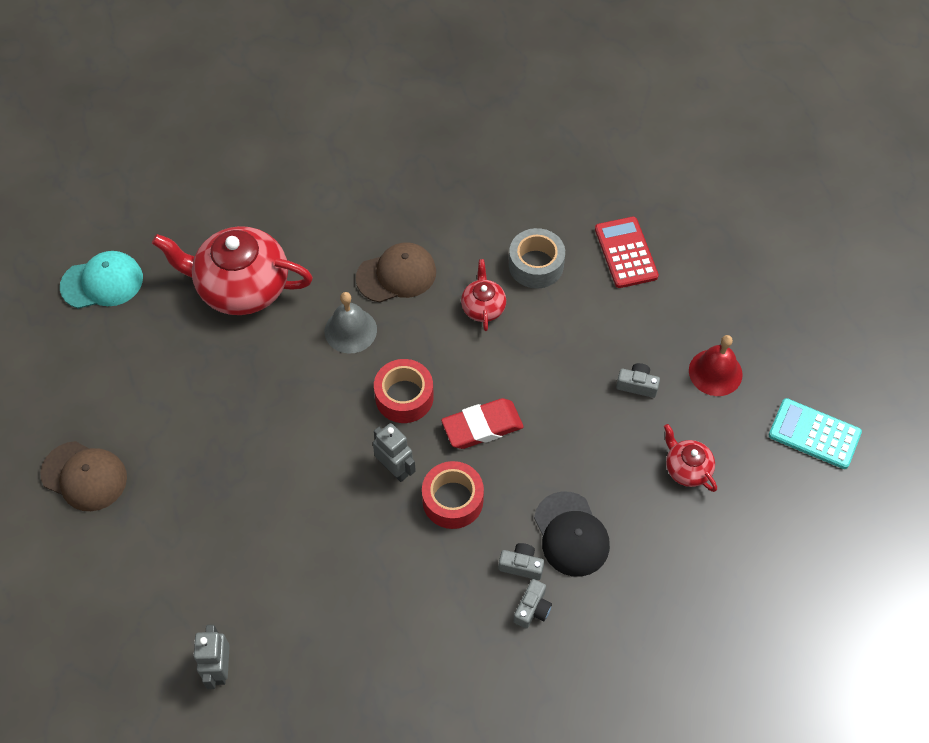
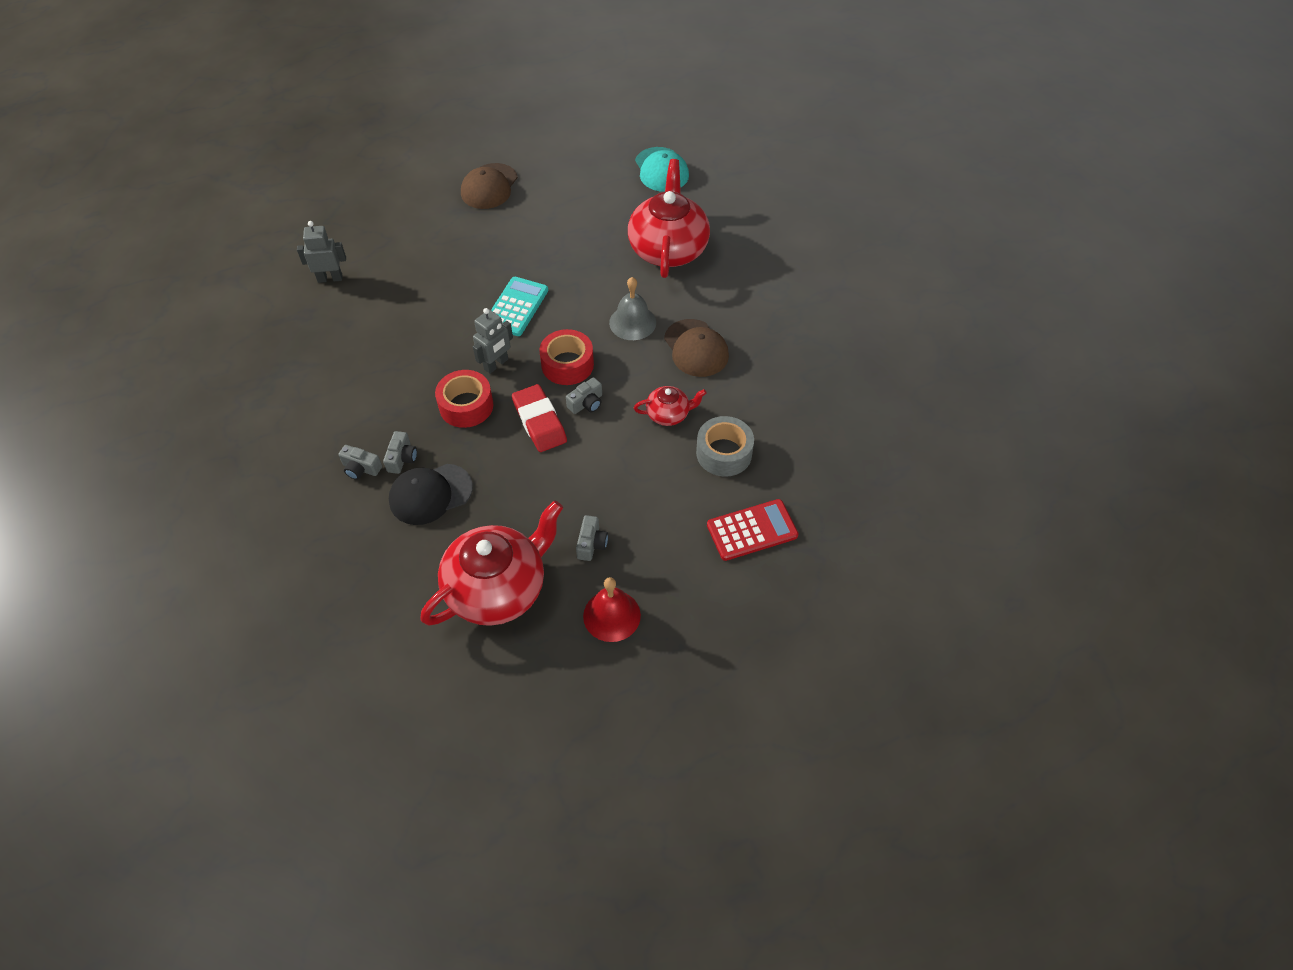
camera: 85 degrees right, 5 degrees down
red teapot [664,424,717,492] -> red teapot [420,501,563,626], size x2.10
turquoise calculator [769,398,862,469] -> turquoise calculator moved to [491,277,548,336]
none -> grey camera [566,377,602,414]

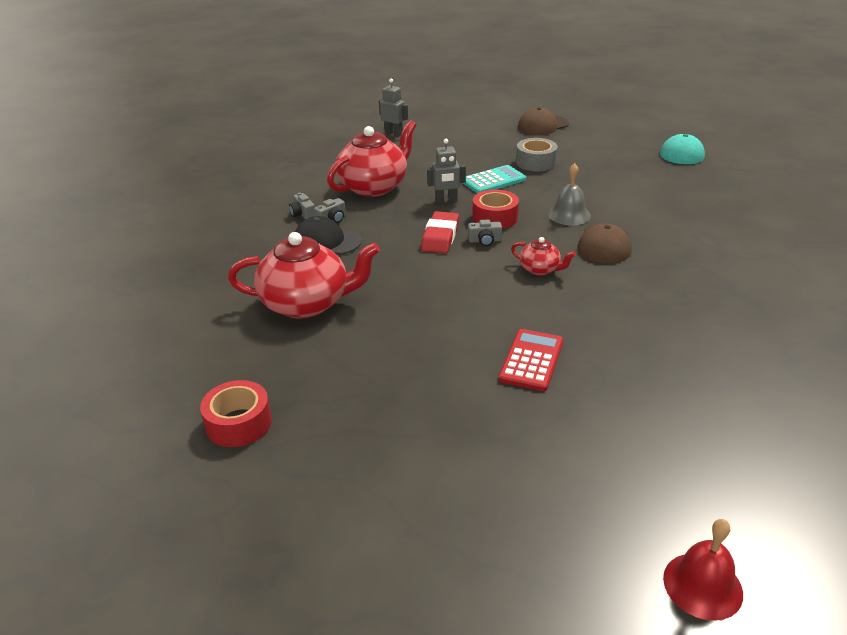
camera: 40 degrees right, 20 degrees down
red tape [435,370,493,428] -> red tape moved to [200,380,272,447]
grey camera [576,515,608,561] -> none
red bell [583,577,641,642] -> red bell moved to [663,519,743,621]
red teapot [628,159,710,278] -> red teapot moved to [327,121,416,197]
grey tape [696,416,754,477] -> grey tape moved to [516,138,558,171]
red calculator [707,499,799,561] -> red calculator turned 90 degrees counterclockwise [499,329,564,391]

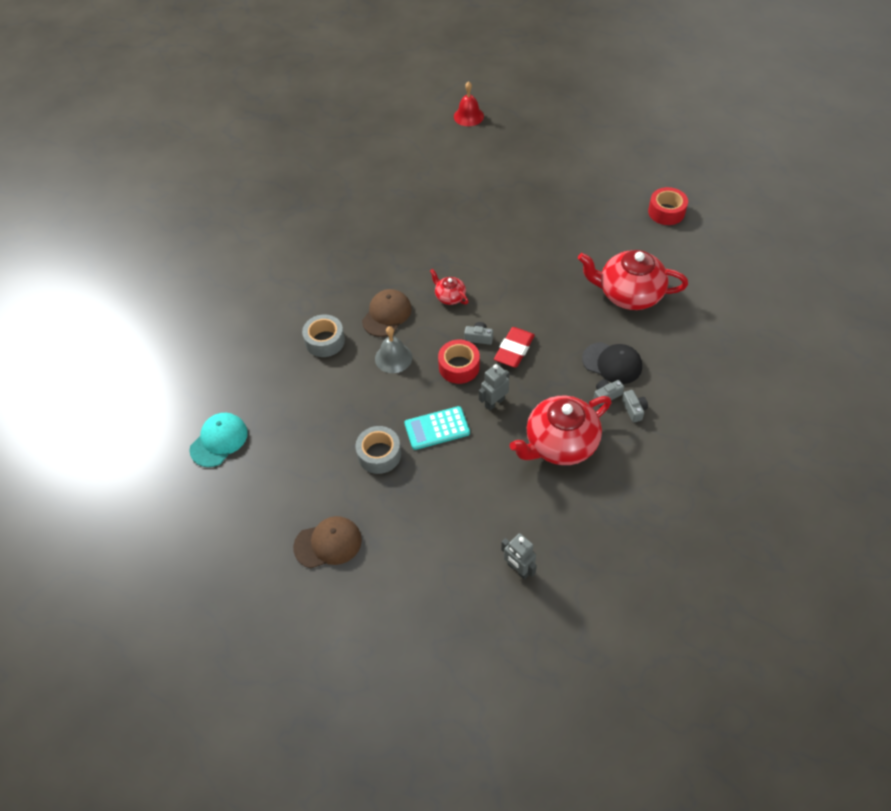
camera: 165 degrees left, 20 degrees up
grey robot [427,139,466,203] -> grey robot turned 45 degrees counterclockwise [479,364,509,411]
red calculator [499,329,564,391] -> none
none -> grey tape [302,314,345,357]

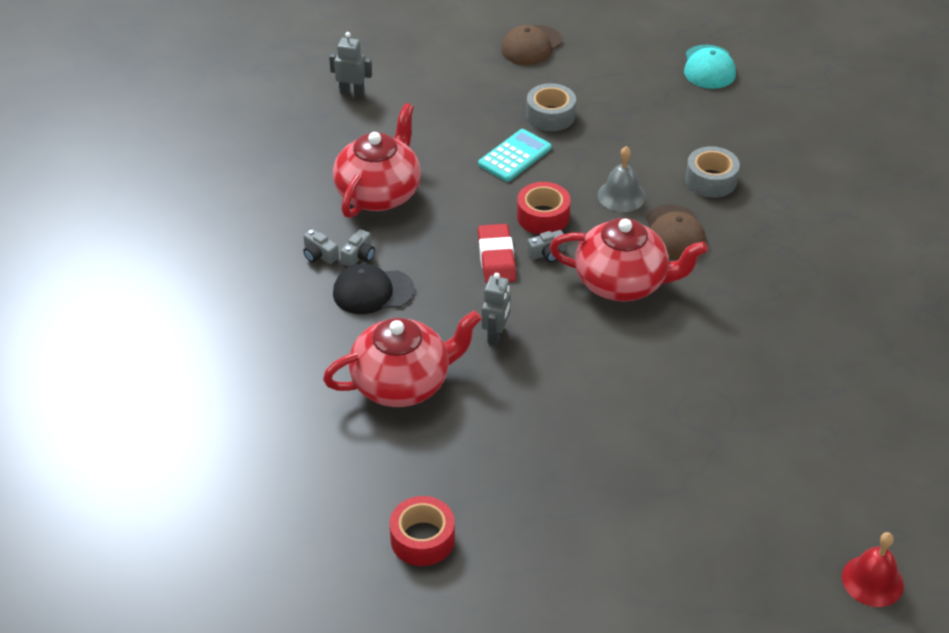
camera: 145 degrees right, 10 degrees down
red teapot [430,269,469,305] -> red teapot [550,218,708,301], size x2.10
grey robot [479,364,509,411] -> grey robot moved to [482,273,511,345]

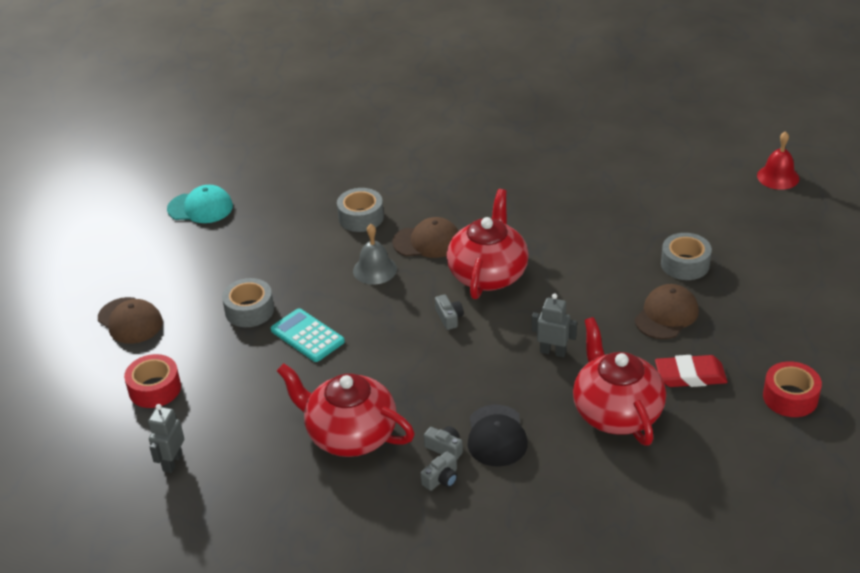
camera: 85 degrees left, 5 degrees down
red eraser [478,224,516,283] -> red eraser moved to [655,355,727,387]
red tape [517,182,571,235] -> red tape moved to [124,354,181,408]
none -> brown cap [635,284,699,339]
none -> grey tape [661,233,712,280]

